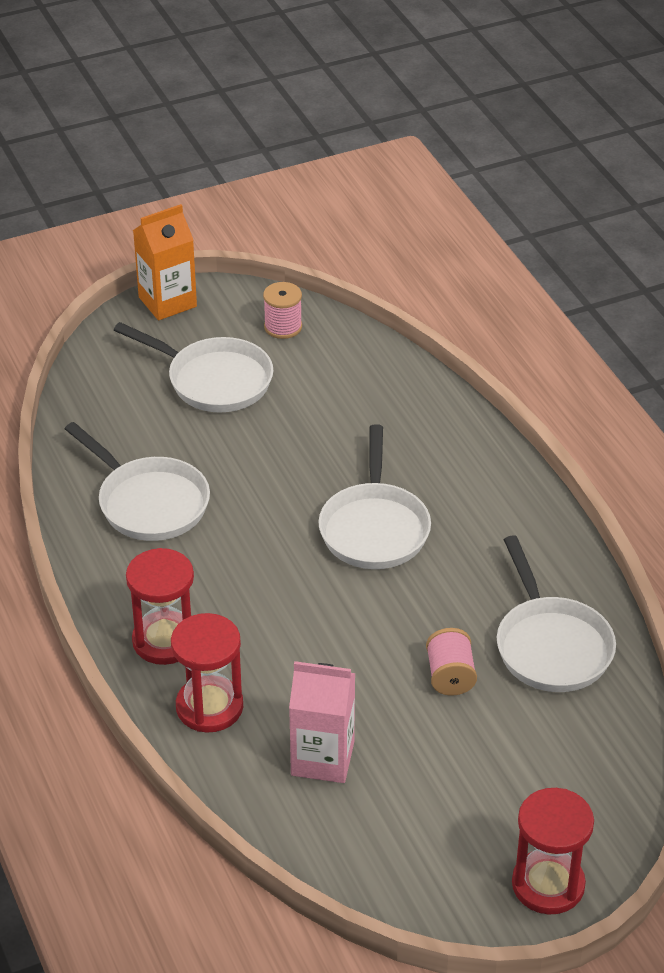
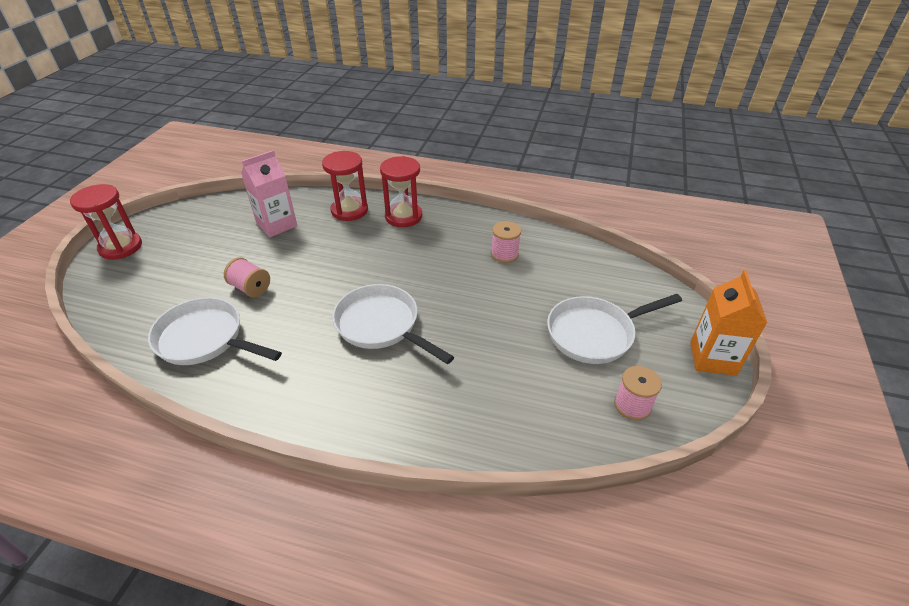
camera: 130 degrees right, 0 degrees up
white pan [65,422,210,541] -> pink spool [491,221,521,263]

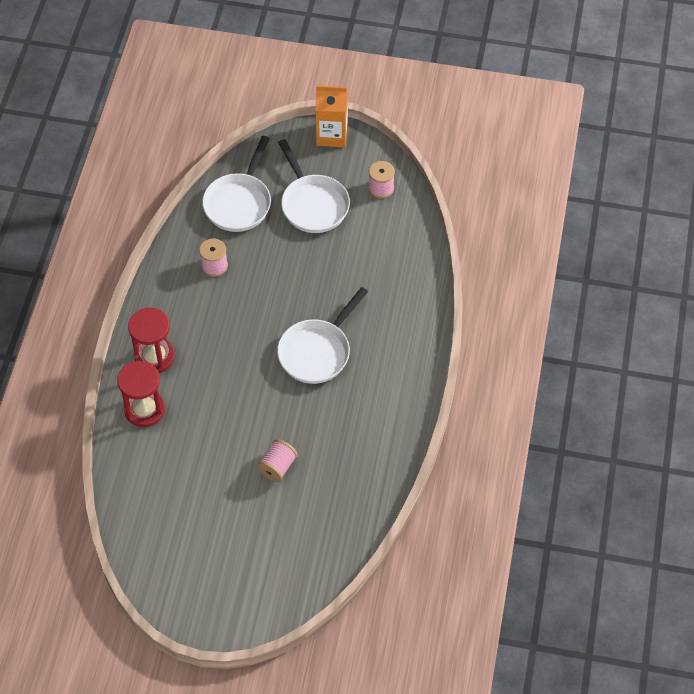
camera: 95 degrees left, 15 degrees up
red hourglass [70,184,142,260] -> none
white pan [148,297,282,365] -> white pan moved to [202,136,271,232]
pink carton [241,150,297,237] -> none

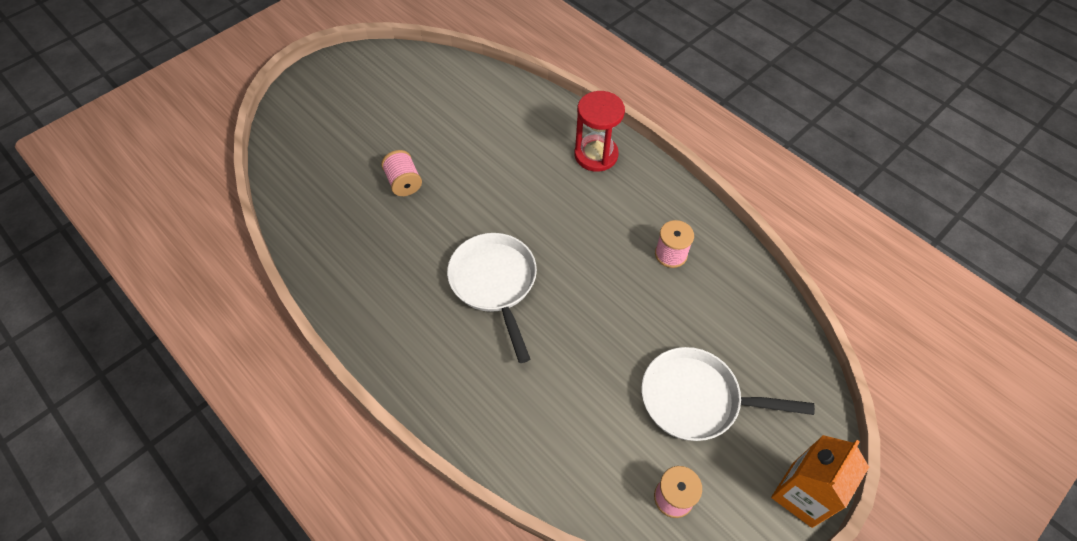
camera: 125 degrees right, 0 degrees up
red hourglass [117,361,165,427] -> none
white pan [202,136,271,232] -> none

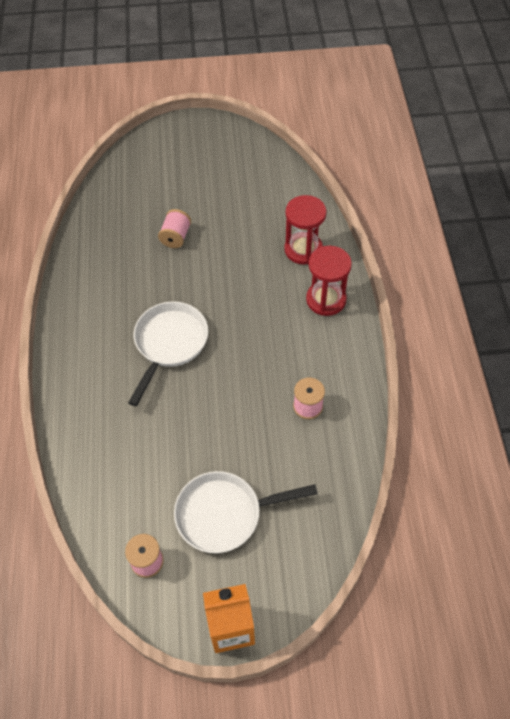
camera: 40 degrees right, 0 degrees up
white pan [642,347,815,441] -> white pan turned 60 degrees counterclockwise [174,471,318,553]
none -> red hourglass [284,195,327,265]

